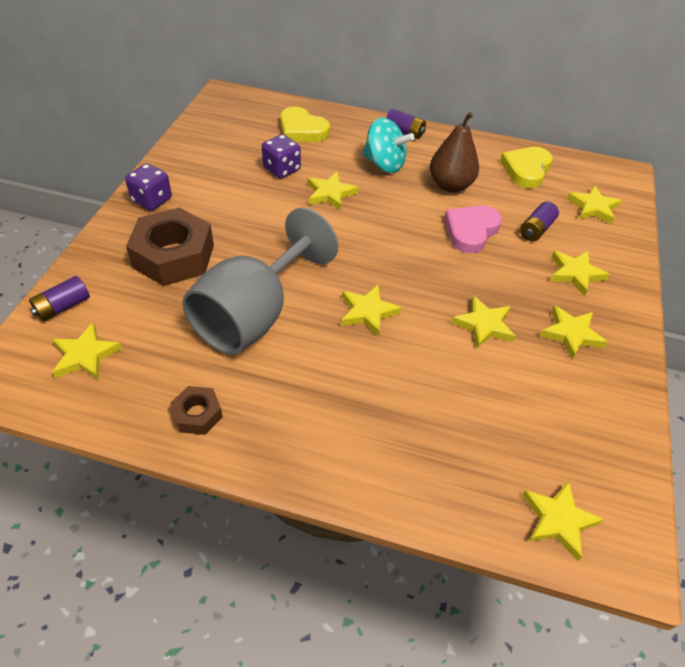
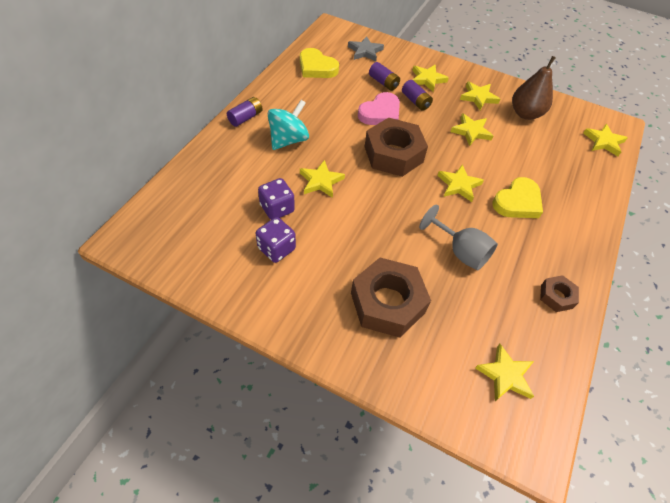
camera: 80 degrees left, 5 degrees up
purple battery [29,276,90,322] -> purple battery moved to [402,80,433,111]
purple dice [125,164,172,211] -> purple dice moved to [256,217,296,263]
grey goblet [182,208,338,355] -> grey goblet [419,205,498,270], size x0.57
yellow heart [280,106,330,142] -> yellow heart moved to [492,177,543,218]
brown pear [430,112,479,192] -> brown pear moved to [512,56,556,120]
pink heart [444,206,502,253] -> pink heart turned 90 degrees counterclockwise [358,92,400,125]
yellow star [567,185,622,224] -> grey star [348,36,384,61]
none -> brown nut [365,118,428,177]

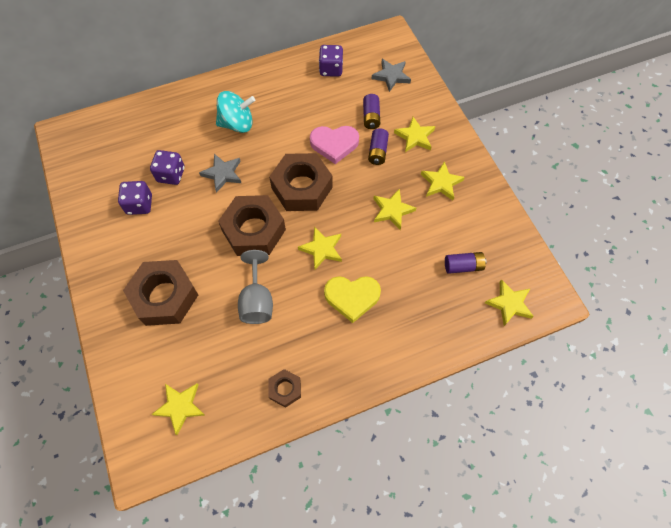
camera: 45 degrees right, 10 degrees up
purple battery [227,97,262,127] -> purple battery moved to [445,252,486,274]
yellow heart [300,48,339,78] -> purple dice [319,45,343,77]
yellow star [300,160,345,198] -> grey star [199,154,241,193]
brown pear [512,56,556,120] -> none
none -> brown nut [218,195,286,256]

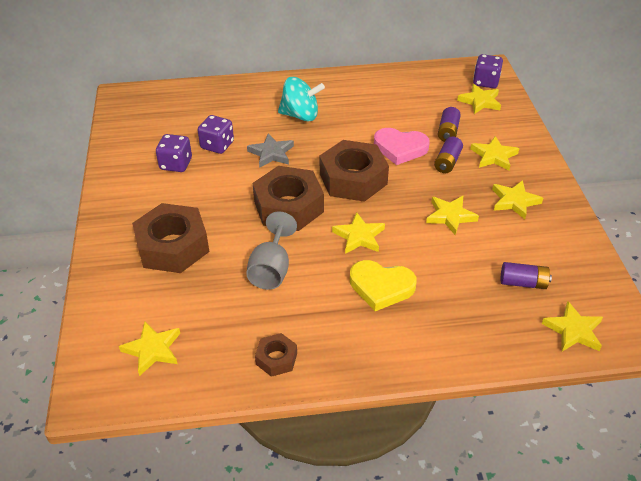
camera: 15 degrees right, 20 degrees down
purple dice [319,45,343,77] -> purple dice moved to [473,54,503,88]
grey star [372,59,411,92] -> yellow star [457,84,501,114]

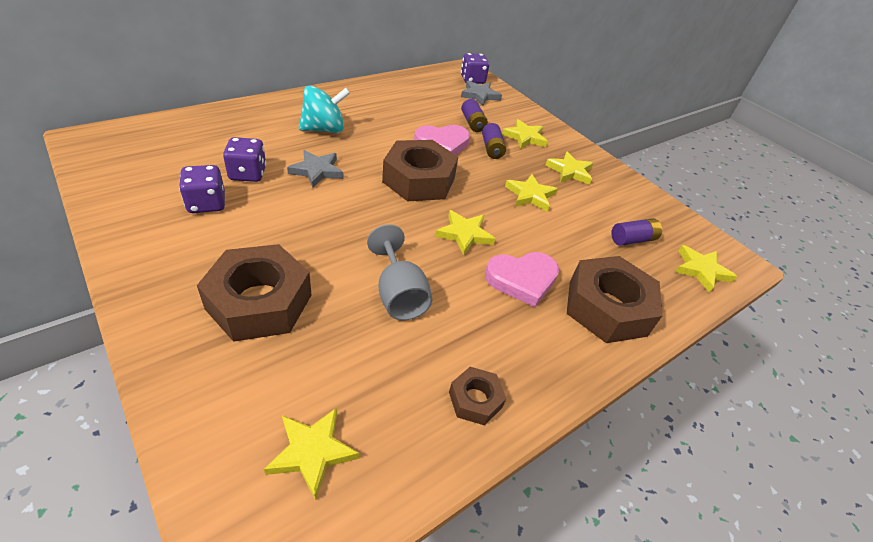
camera: 35 degrees left, 0 degrees up
brown nut [253,166,324,231] -> brown nut moved to [567,256,662,343]
yellow heart [350,260,417,311] -> pink heart [485,252,559,307]
yellow star [457,84,501,114] -> grey star [461,81,502,106]

